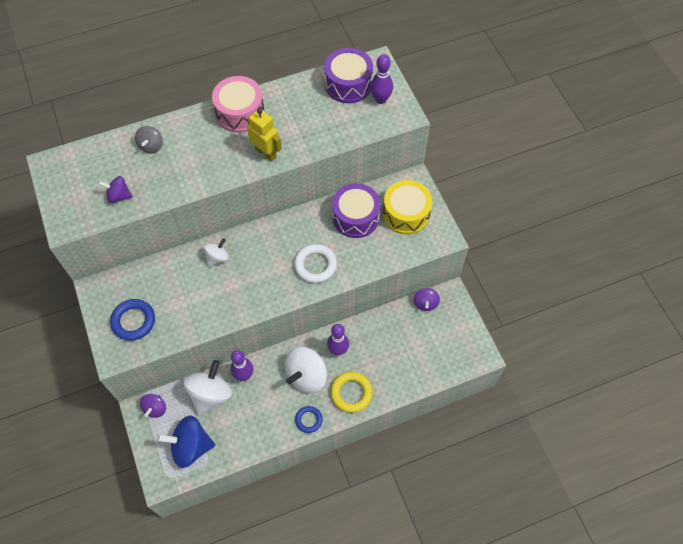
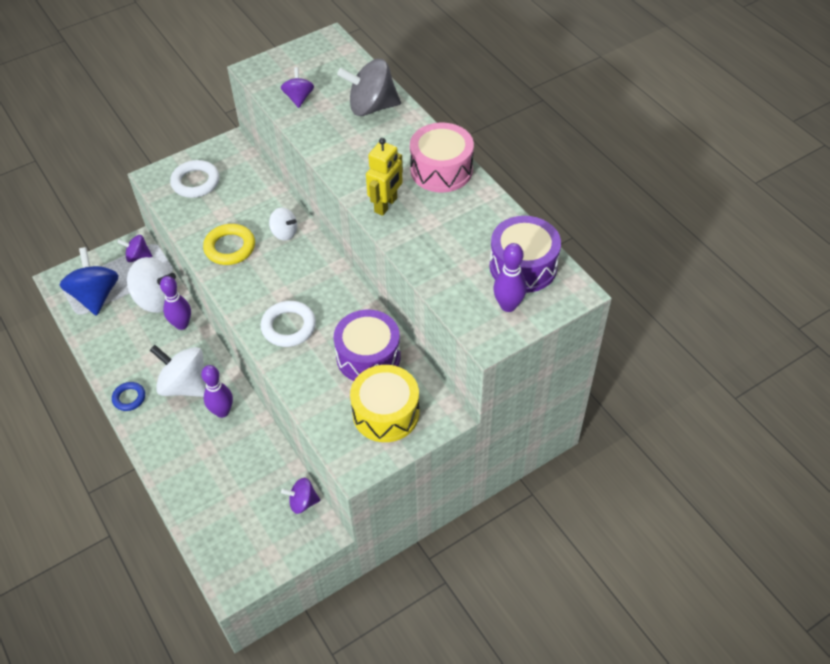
camera: 80 degrees right, 10 degrees down
blue ring [110,299,155,341] -> white ring [170,160,220,198]
grey spinning top [135,126,163,153] -> grey spinning top [337,59,401,116], size x1.81
yellow ring [331,372,373,413] -> yellow ring moved to [203,224,255,265]

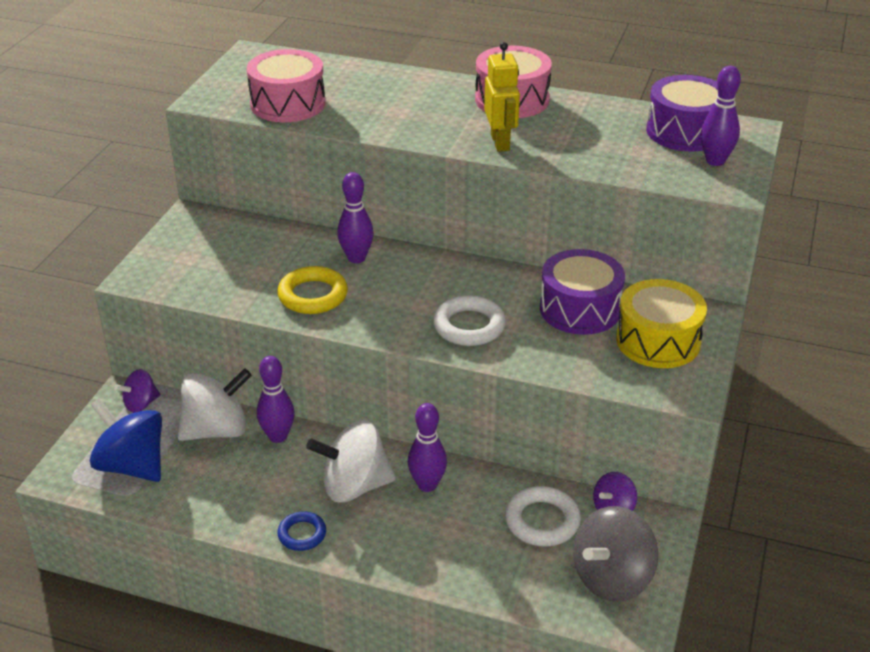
camera: 40 degrees left, 15 degrees down
white ring [170,160,220,198] -> white ring moved to [505,486,581,546]
white spinning top [269,207,297,241] -> purple bowling pin [337,172,374,263]
purple spinning top [281,67,314,108] -> pink drum [247,49,325,122]
grey spinning top [337,59,401,116] -> grey spinning top moved to [573,506,658,602]

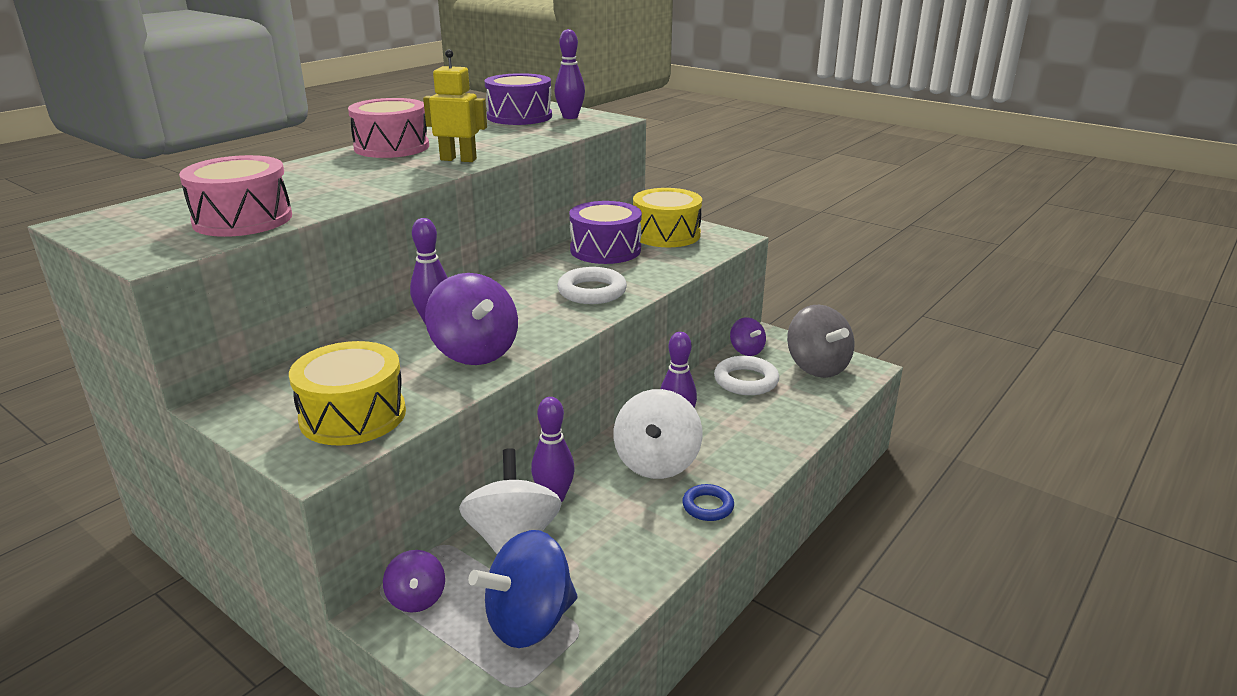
camera: 70 degrees left, 10 degrees down
yellow ring [277,266,348,314] -> purple spinning top [425,273,518,365]
none -> yellow drum [289,341,406,446]

